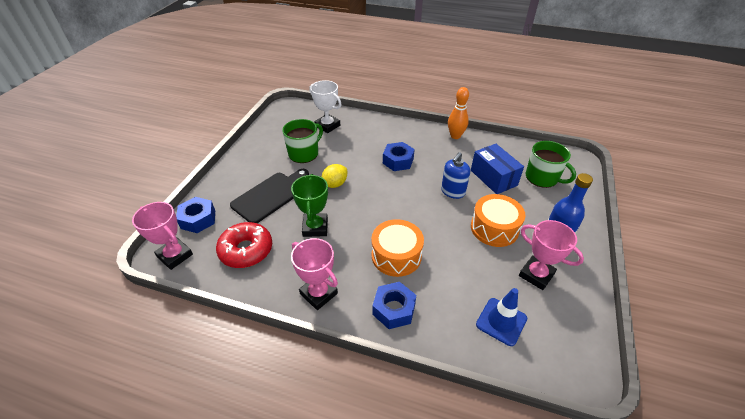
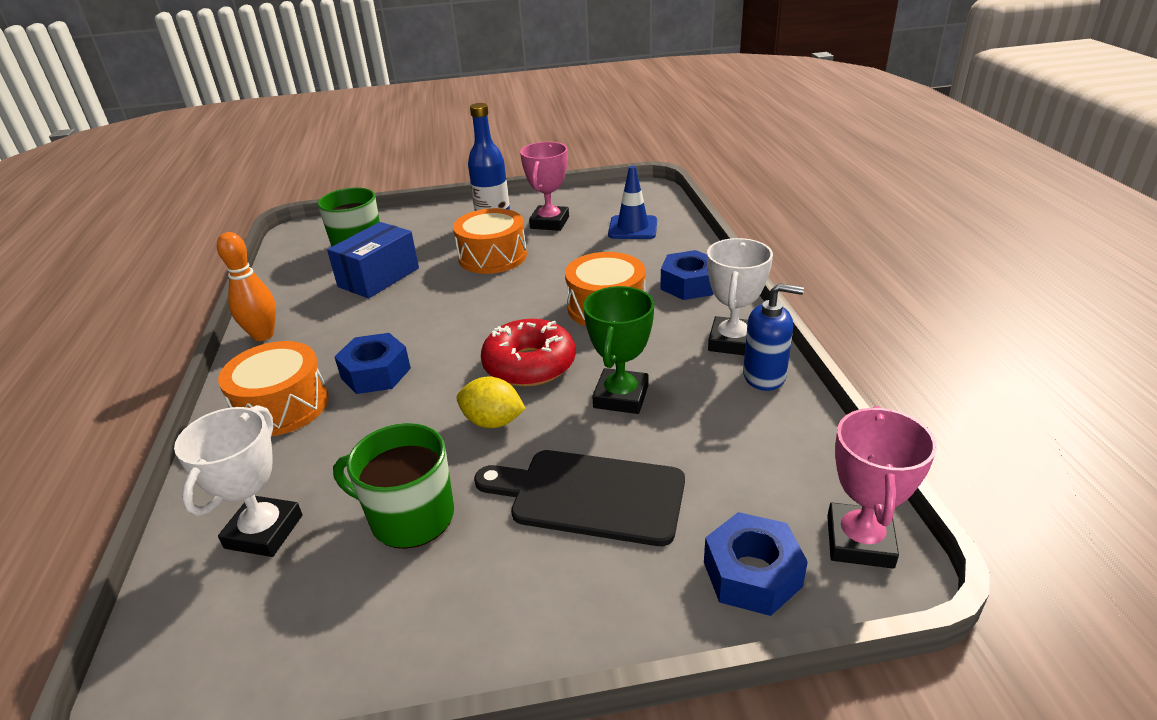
camera: 115 degrees left, 10 degrees down
red donut [216,222,272,268] -> red donut moved to [481,319,576,387]
green trophy [291,174,328,237] -> green trophy turned 45 degrees counterclockwise [583,286,654,414]
pink trophy [291,238,338,310] -> white trophy [707,238,773,355]
blue soap dispenser [441,152,470,199] -> blue soap dispenser moved to [743,283,804,391]
none -> orange drum [218,341,328,436]

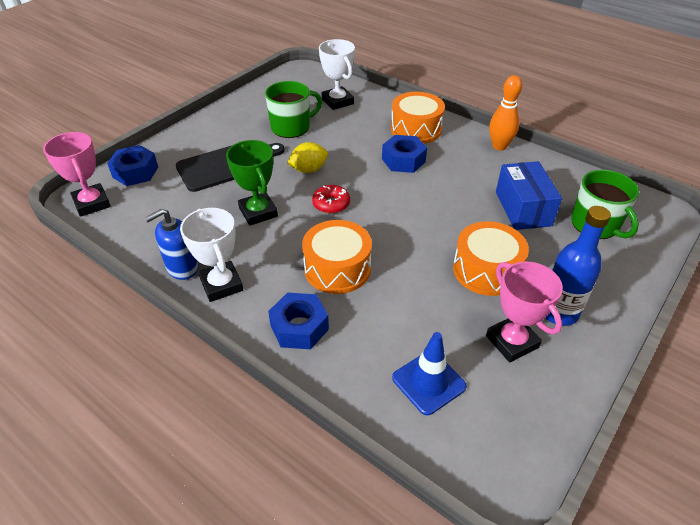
camera: 135 degrees right, 10 degrees up
red donut [481,319,576,387] -> red donut [312,185,350,214], size x0.59

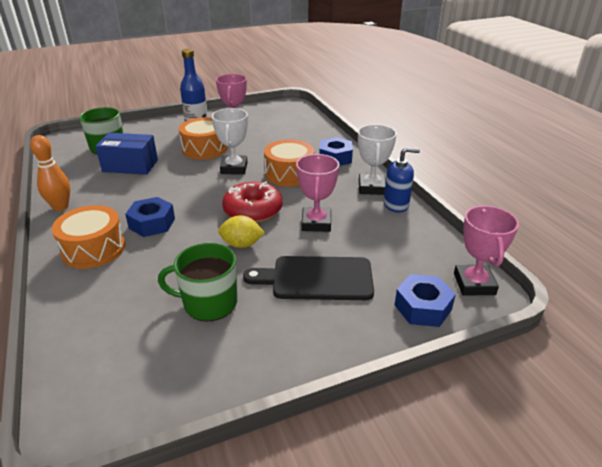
camera: 150 degrees left, 10 degrees down
green trophy [226,140,278,226] -> pink trophy [296,154,339,232]
red donut [312,185,350,214] -> red donut [222,182,282,223], size x1.71
white trophy [319,39,355,110] -> white trophy moved to [211,108,248,174]
blue traffic cone [392,332,467,415] -> none
blue box [496,161,562,230] -> blue box turned 75 degrees clockwise [95,133,158,175]

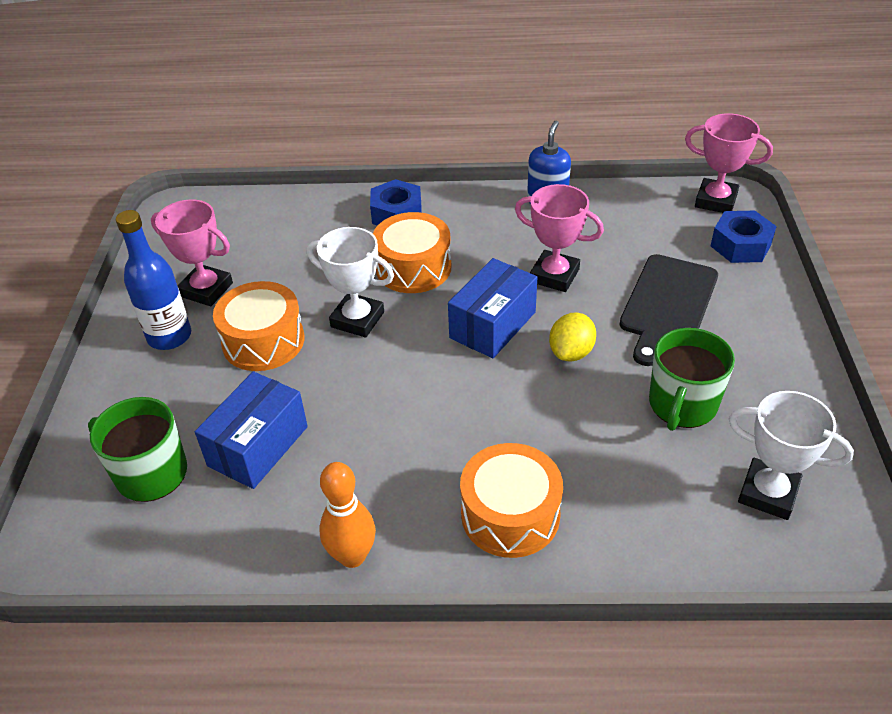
camera: 65 degrees left, 10 degrees up
blue nut [125,197,175,237] -> none
red donut [222,182,282,223] -> blue box [448,258,537,358]
white trophy [358,124,397,195] -> white trophy moved to [729,391,854,520]

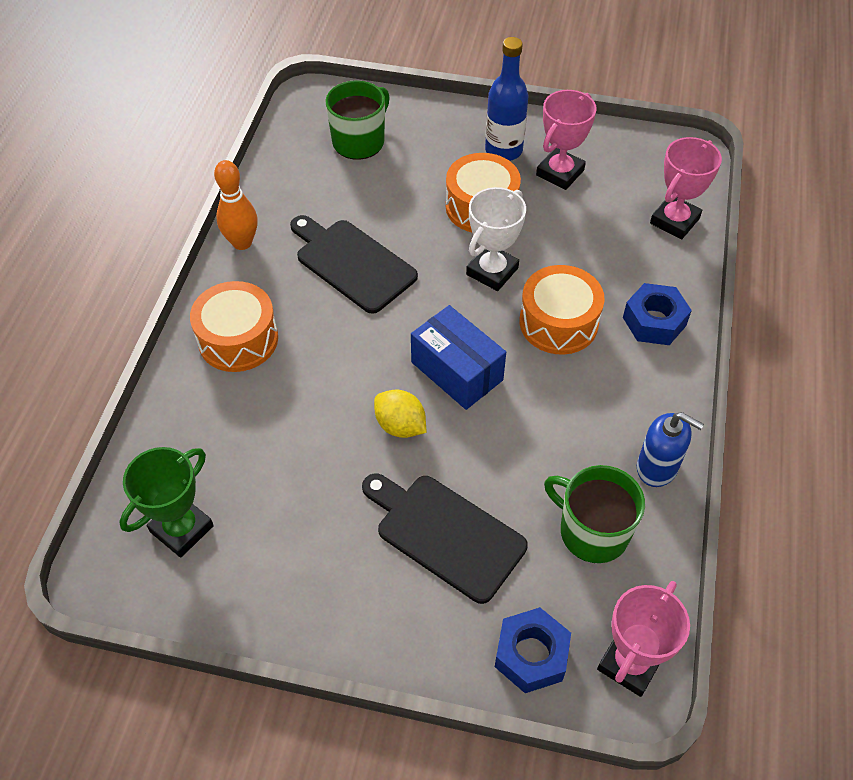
camera: 100 degrees right, 10 degrees up
blue box [195,371,308,489] -> none
pink trophy [515,184,604,292] -> pink trophy moved to [650,137,722,239]
green mug [649,328,735,431] -> green mug moved to [544,465,645,563]
white trophy [729,391,854,520] -> green trophy [119,447,214,558]
none -> black cutting board [290,215,418,314]

